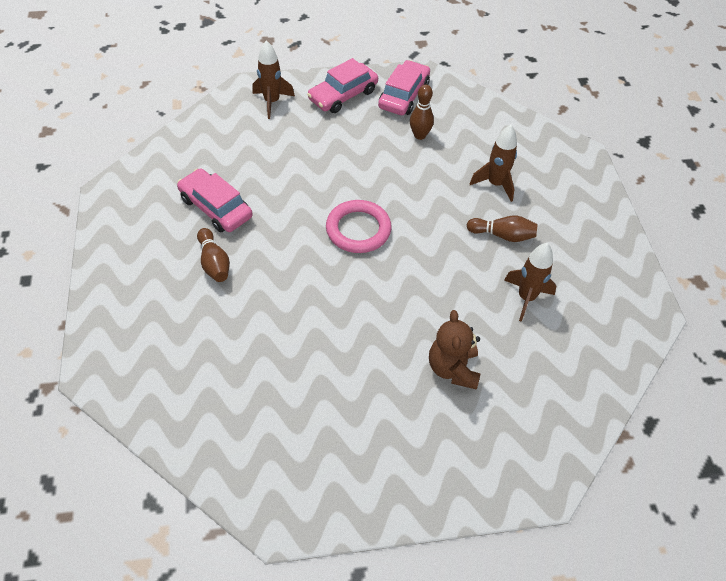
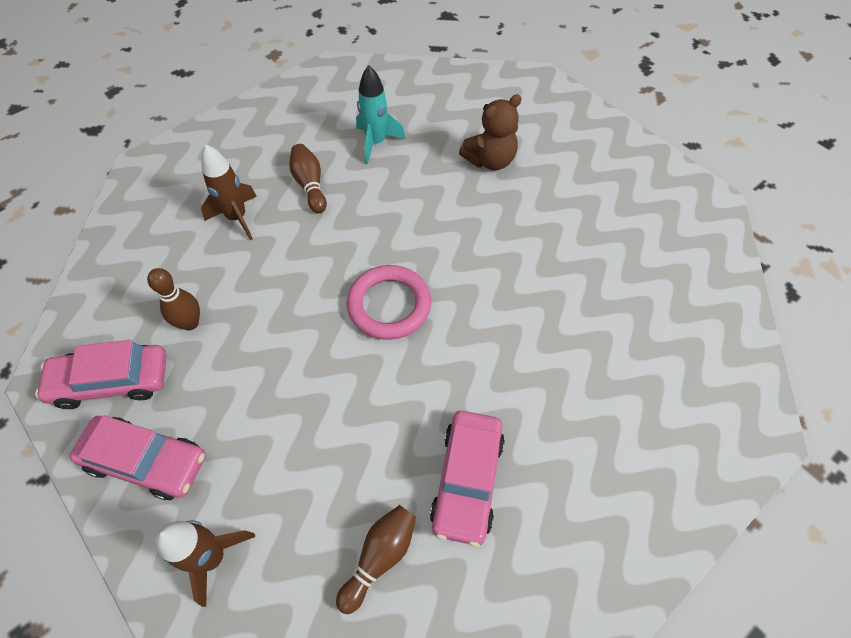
camera: 120 degrees left, 5 degrees up
brown bowling pin [197,228,230,282] -> brown bowling pin moved to [336,505,416,614]
brown rocket [504,243,556,322] -> turquoise rocket [356,65,405,164]

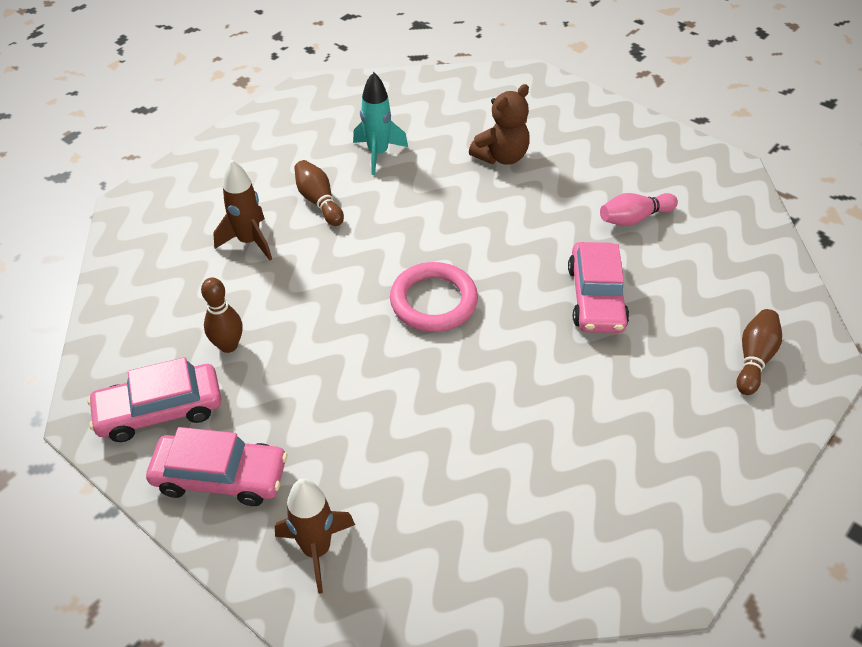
camera: 10 degrees left, 10 degrees down
brown bowling pin [336,505,416,614] -> brown bowling pin moved to [736,309,782,395]
pink car [430,411,505,547] -> pink car moved to [568,242,629,333]
none -> pink bowling pin [600,193,678,226]

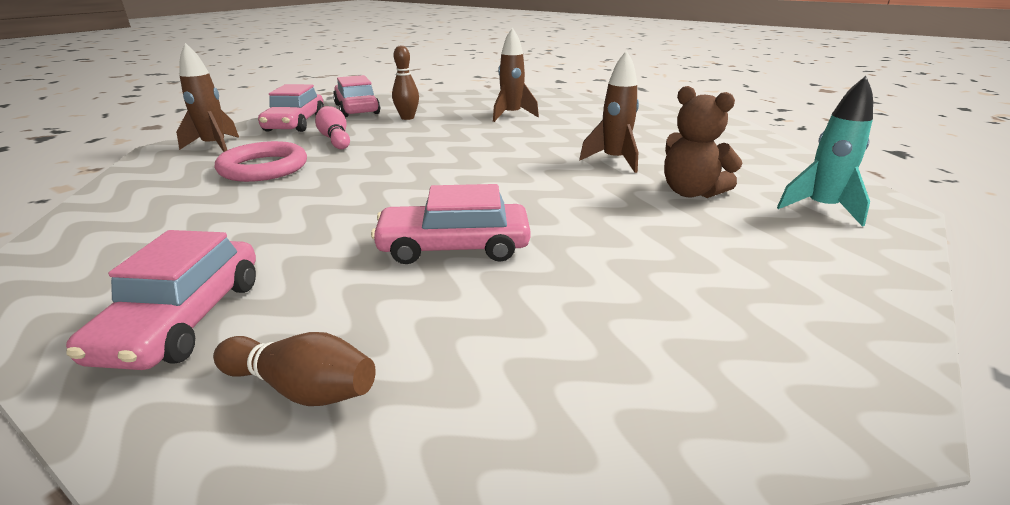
camera: 85 degrees right, 20 degrees down
brown bowling pin [294,160,344,226] -> none
turquoise rocket [353,72,408,175] -> turquoise rocket moved to [777,76,873,227]
pink ring [390,262,478,332] -> pink ring moved to [215,141,307,182]
pink bowling pin [600,193,678,226] -> pink bowling pin moved to [315,106,350,149]
none -> pink car [66,230,256,370]
none -> brown rocket [579,50,639,173]

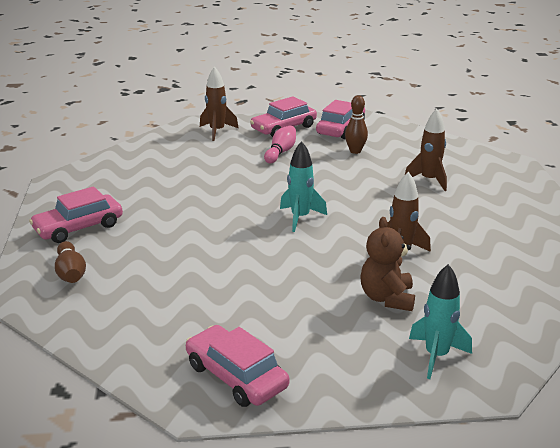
camera: 50 degrees right, 0 degrees up
pink ring [215,141,307,182] -> none
pink car [371,184,531,264] -> pink car moved to [186,325,289,407]
none -> turquoise rocket [280,141,327,232]

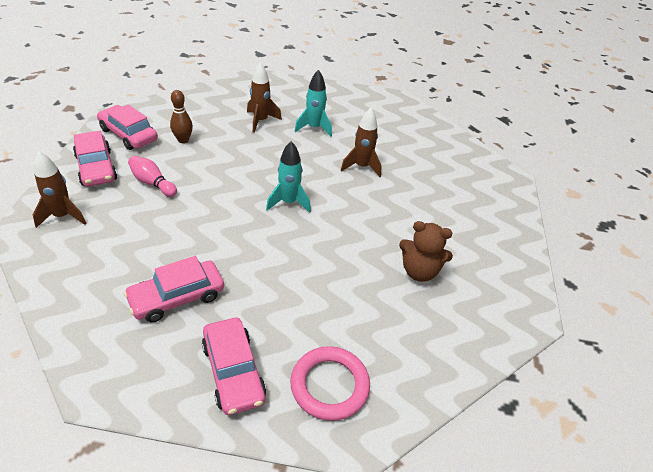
camera: 80 degrees left, 15 degrees up
brown bowling pin [55,241,86,283] -> pink ring [290,346,370,421]
pink car [186,325,289,407] -> pink car moved to [124,256,224,322]
brown teddy bear [360,217,415,311] -> brown teddy bear moved to [399,221,453,282]
turquoise rocket [409,264,472,379] -> turquoise rocket moved to [294,70,332,137]

